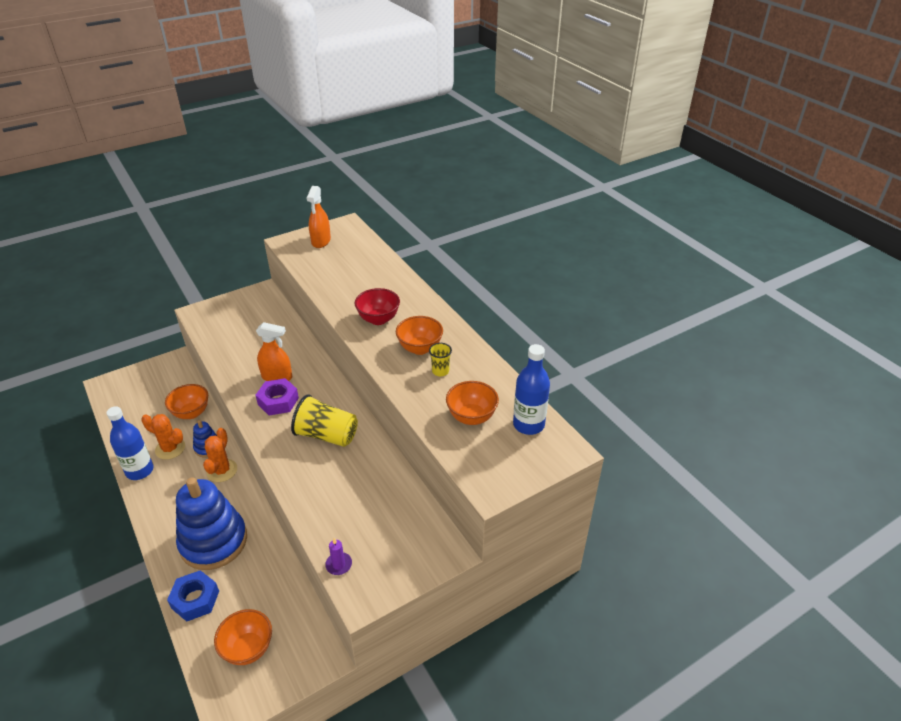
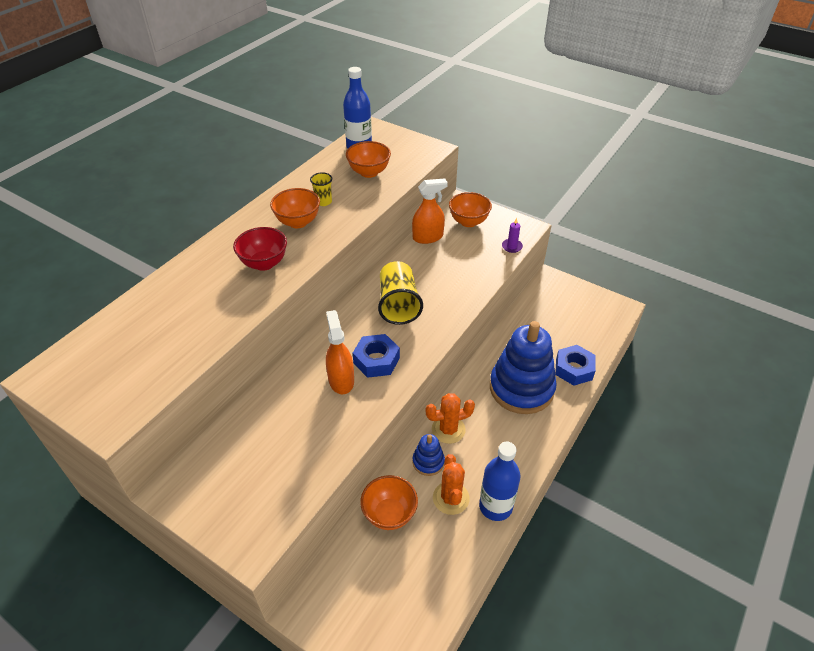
camera: 115 degrees left, 5 degrees up
orange bowl [214,609,272,665] -> orange bowl moved to [449,192,492,227]
purple nut [255,378,299,415] -> blue nut [353,334,400,378]
orange spray bottle [307,186,331,248] -> orange spray bottle moved to [412,178,448,244]

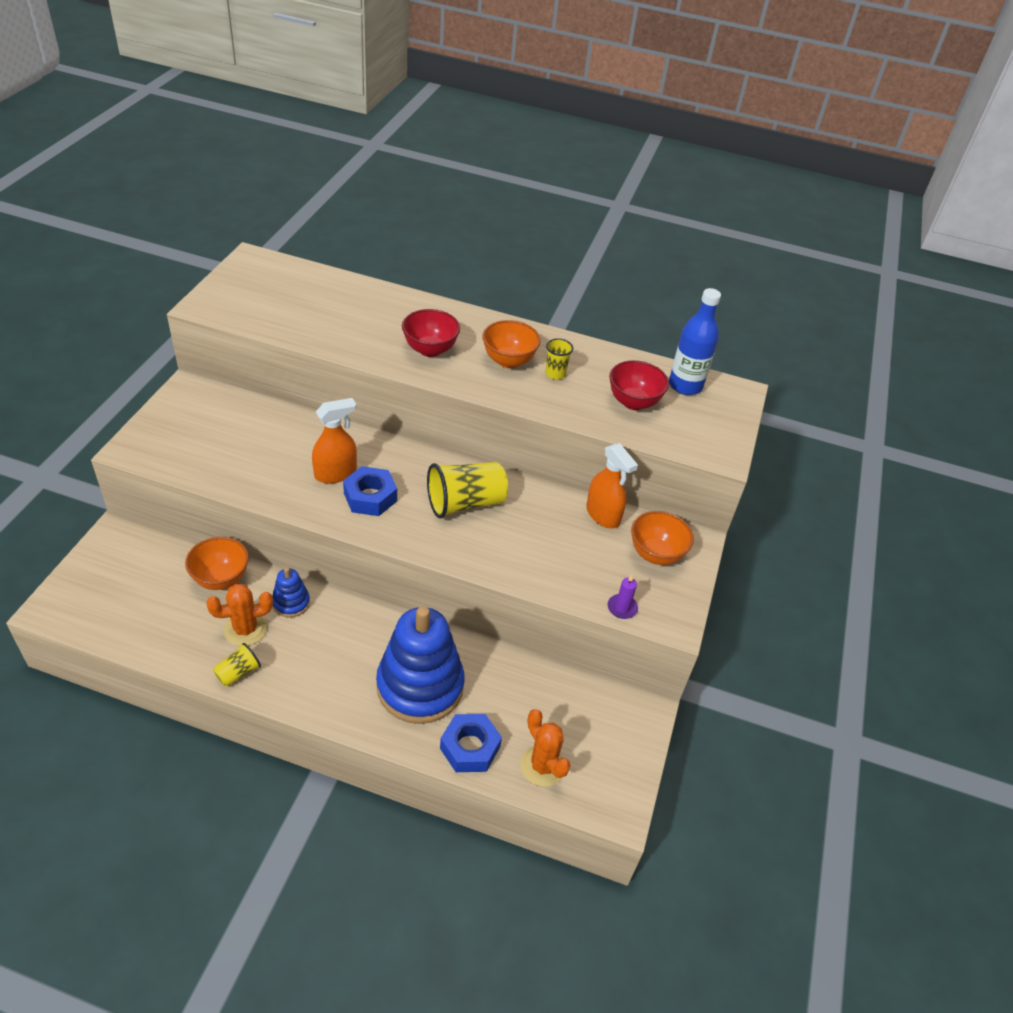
camera: 70 degrees right, 0 degrees up
orange bowl [346,141,391,178] -> red bowl [609,360,669,410]
orange cactus [425,393,475,444] -> orange cactus moved to [520,709,571,787]
blue bottle [479,442,520,521] -> yellow cup [213,643,261,687]

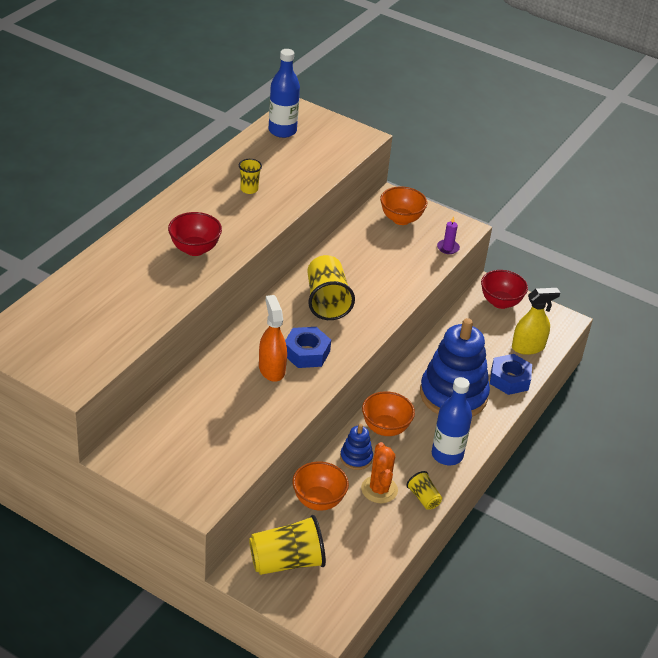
camera: 75 degrees left, 5 degrees down
orange bowl [482,320,541,368] -> orange bowl moved to [362,391,415,436]
orange cactus [520,709,571,787] -> yellow spray bottle [512,288,560,355]
orange spray bottle [586,443,638,528] -> none
red bowl [609,360,669,410] -> red bowl moved to [481,270,528,309]
none -> yellow cup [249,515,326,575]
none -> blue bottle [432,377,472,465]

